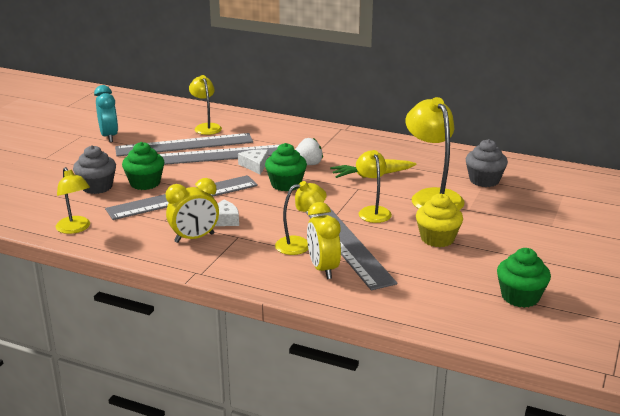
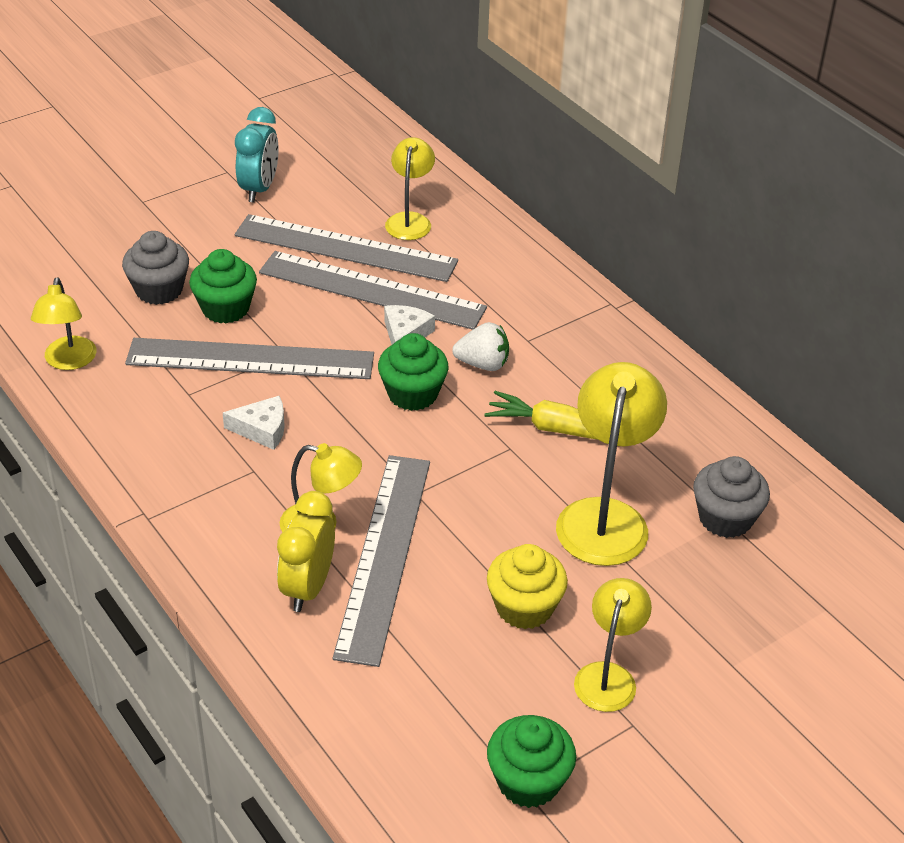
camera: 30 degrees right, 15 degrees up
yellow clock [166,178,219,243] -> none
yellow lamp [356,150,392,223] -> yellow lamp moved to [574,578,652,712]

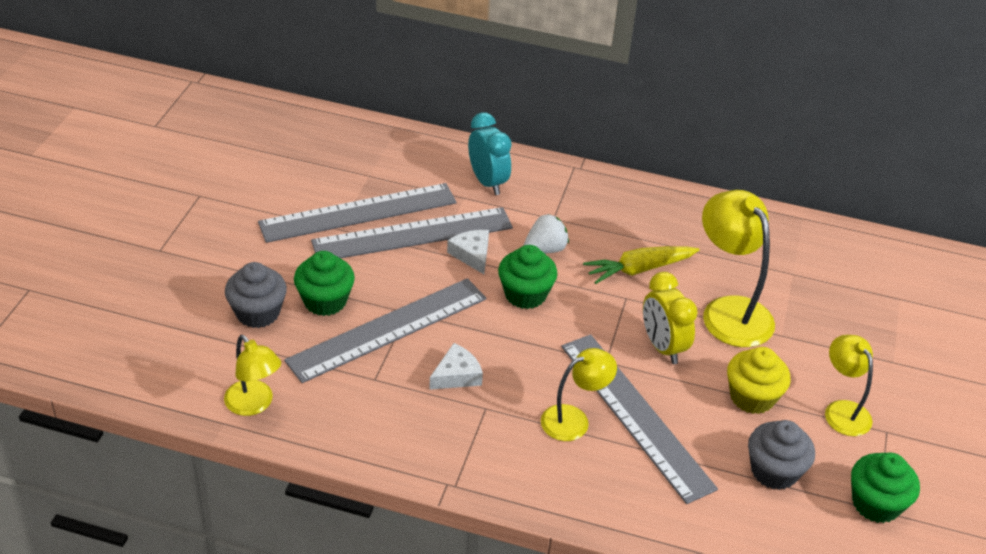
camera: 40 degrees left, 0 degrees up
turquoise clock [235,107,279,203] -> turquoise clock moved to [468,112,512,195]
yellow clock [277,491,335,612] -> yellow clock moved to [643,272,698,364]
yellow lamp [385,137,435,240] -> none
grey cupcake [693,456,770,538] -> grey cupcake moved to [748,420,815,490]

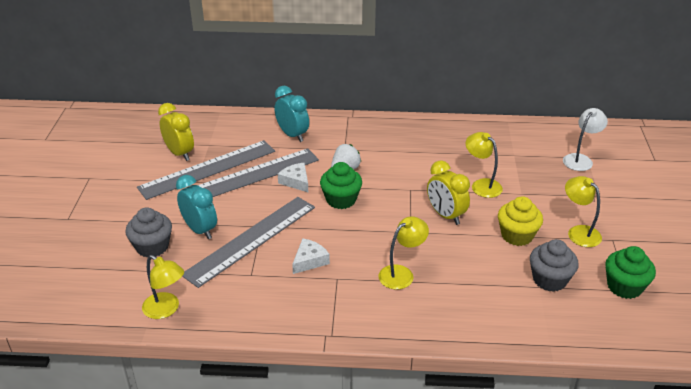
camera: 10 degrees left, 5 degrees down
green cupcake [294,251,355,316] -> turquoise clock [176,175,217,239]
grey ruler [561,334,718,504] -> none
yellow carrot [583,246,699,284] -> none
yellow lamp [702,190,775,347] -> yellow lamp [466,132,503,198], size x0.61
none -> yellow clock [158,103,194,161]
none -> white lamp [563,108,608,171]

